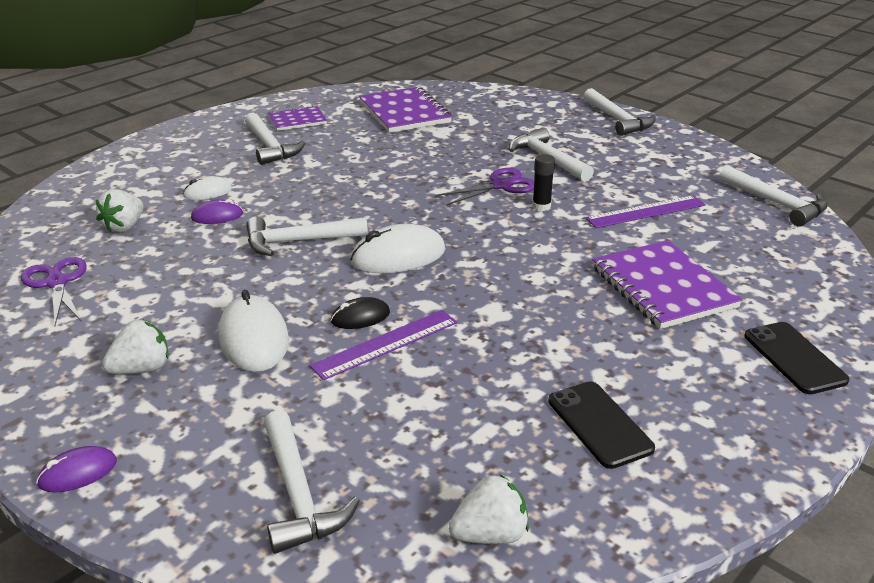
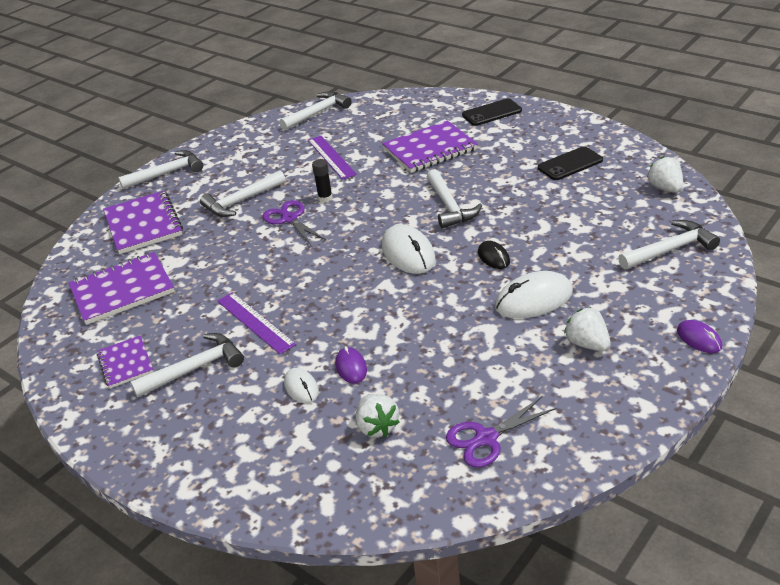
camera: 90 degrees left, 5 degrees up
white strawberry [96,189,144,233] -> white strawberry turned 45 degrees clockwise [356,394,399,438]
white hammer [246,217,368,256] -> white hammer moved to [427,169,482,228]
purple ruler [309,310,457,380] -> purple ruler moved to [217,292,296,354]
none -> purple notebook [103,191,183,254]

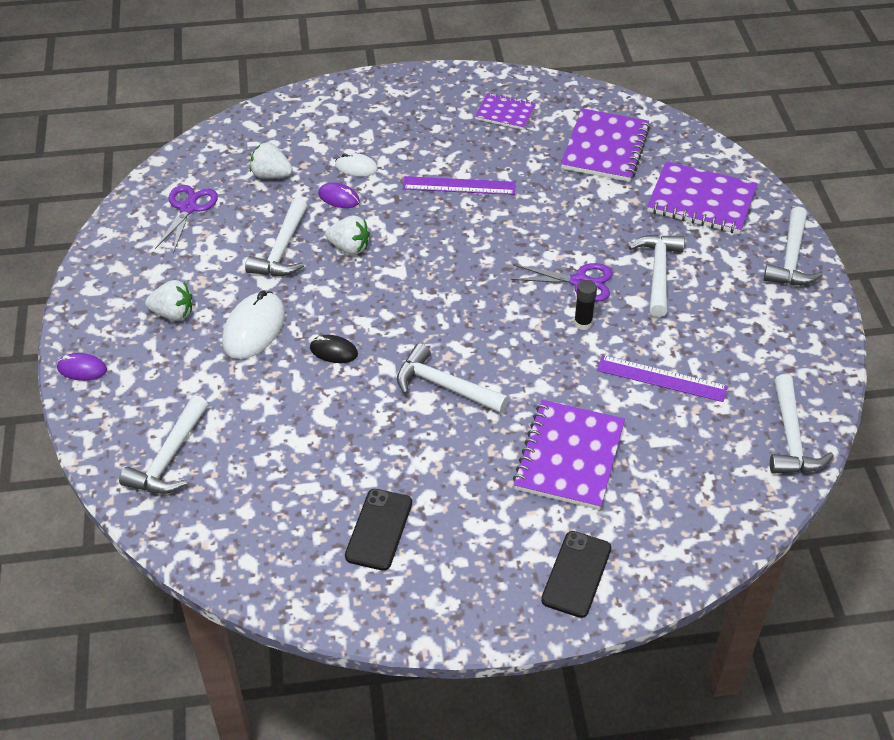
camera: 130 degrees right, 10 degrees up
white hammer [130,333,244,397] -> white hammer moved to [245,198,307,276]
white mouse [382,224,436,274] -> none
white strawberry [647,156,683,193] -> white strawberry moved to [325,216,370,255]

